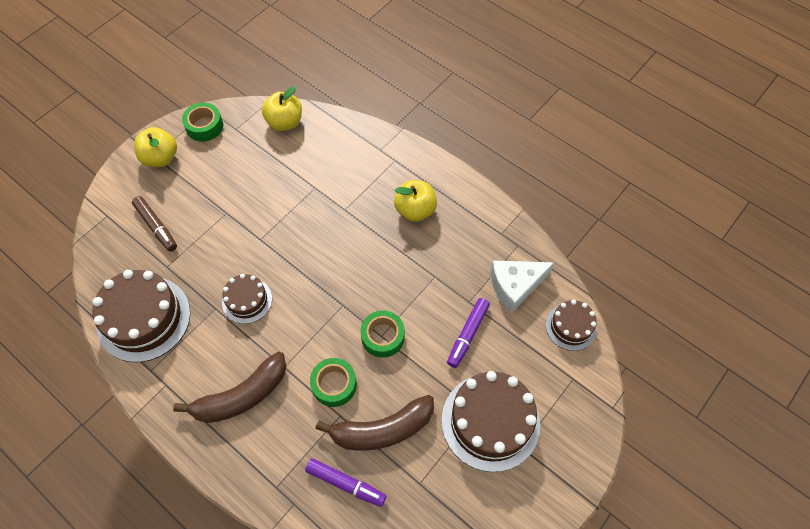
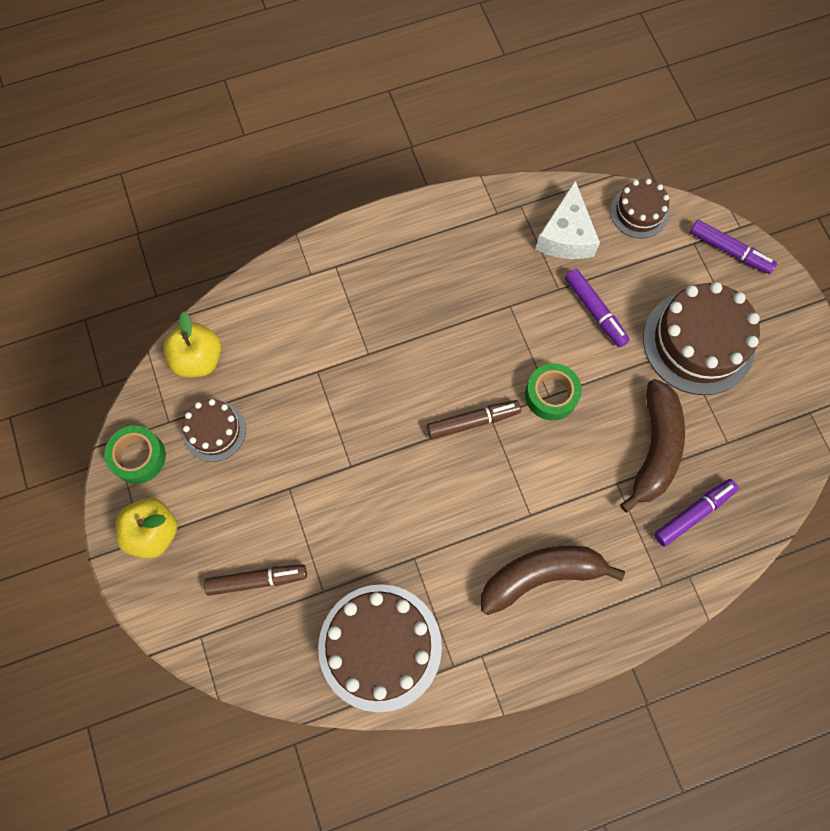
camera: 60 degrees left, 10 degrees up
brown banana [173,351,286,423] -> brown banana turned 105 degrees counterclockwise [481,546,625,615]
brown cake [222,274,272,324] -> brown cake moved to [183,399,246,462]
green tape [310,358,357,407] -> none
yellow apple [394,180,437,222] -> none
none -> brown marker [427,400,521,440]
none -> purple marker [690,220,777,274]

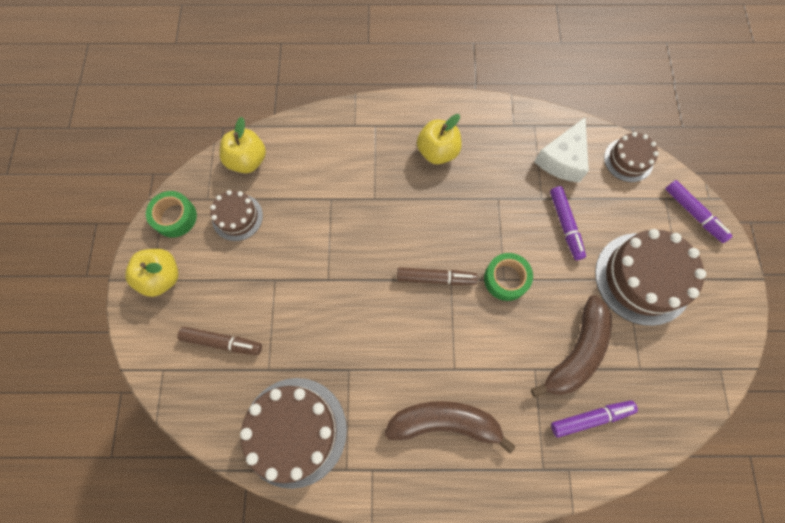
camera: 20 degrees right, 0 degrees up
none -> yellow apple [417,114,462,164]

